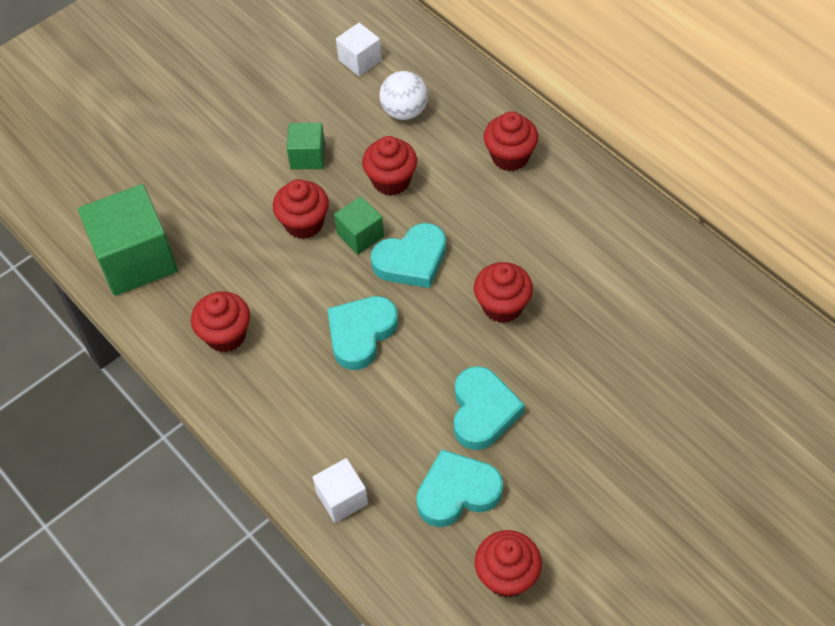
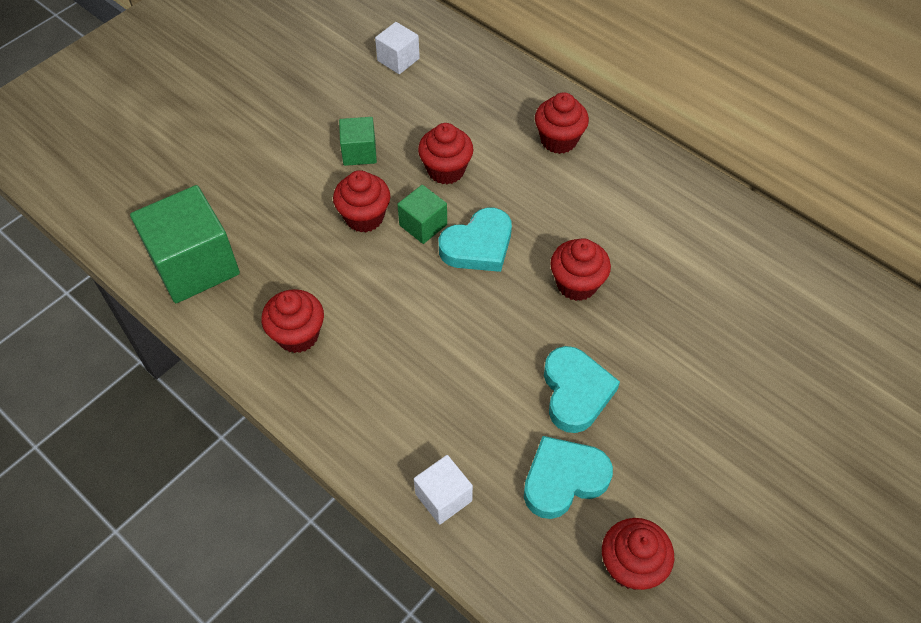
camera: 10 degrees left, 0 degrees up
turquoise heart [328,296,398,370] -> none
white ball [379,71,428,120] -> none

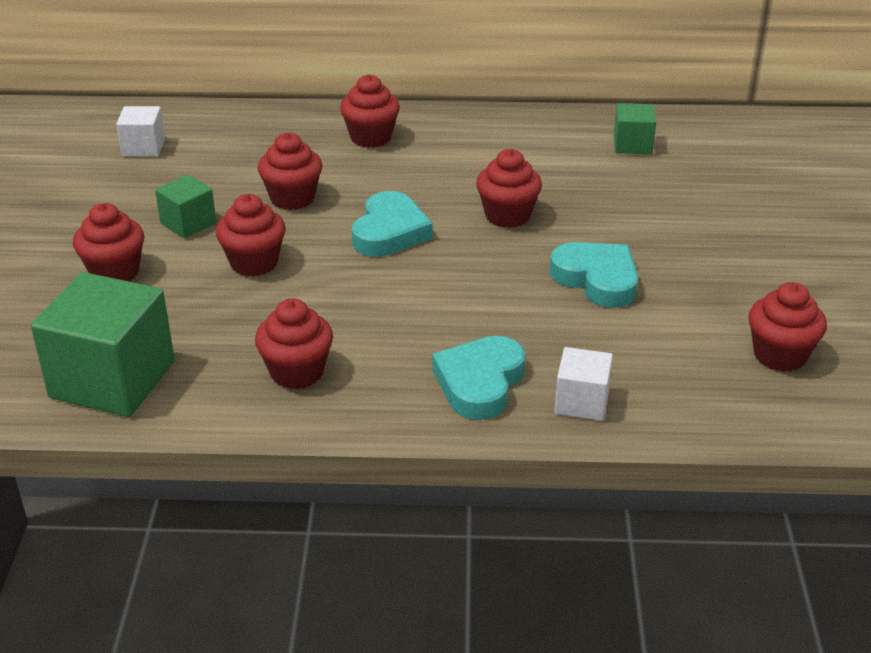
camera: 40 degrees left, 20 degrees down
green cube [397,185,447,244] -> green cube moved to [614,103,656,154]
turquoise heart [524,436,613,519] -> turquoise heart moved to [432,336,526,420]
none -> red cupcake [73,203,144,281]

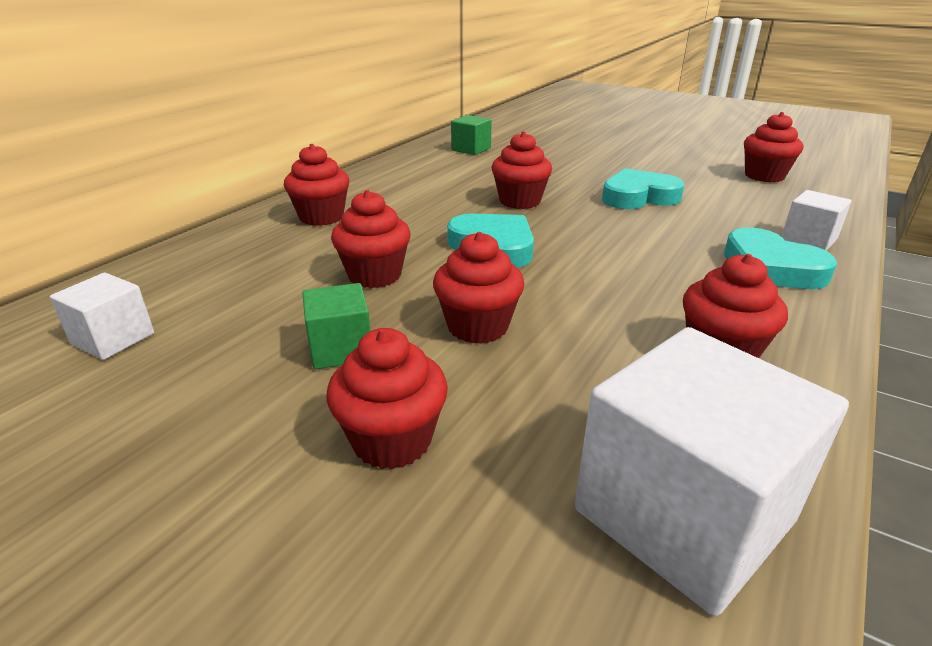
camera: 60 degrees left, 5 degrees down
green cube [31,272,175,417] -> white cube [575,327,849,616]

